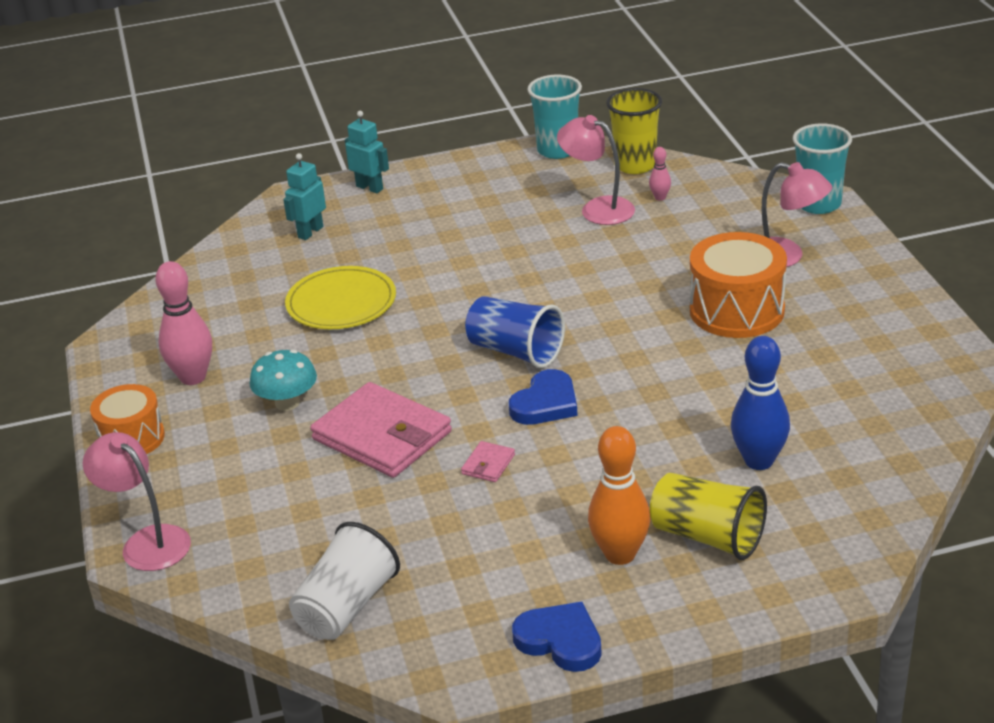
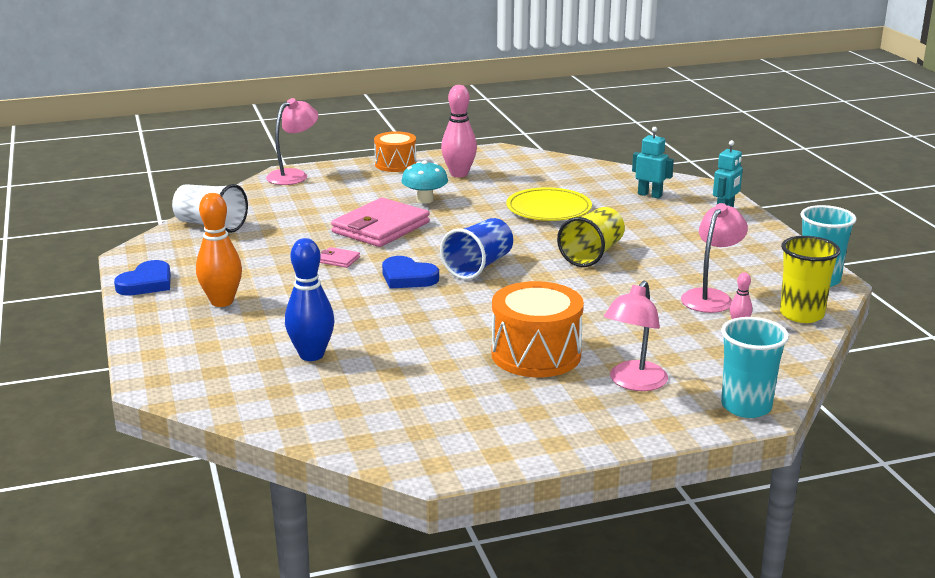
camera: 85 degrees right, 10 degrees down
yellow cup [650,473,767,560] -> yellow cup moved to [557,207,625,267]

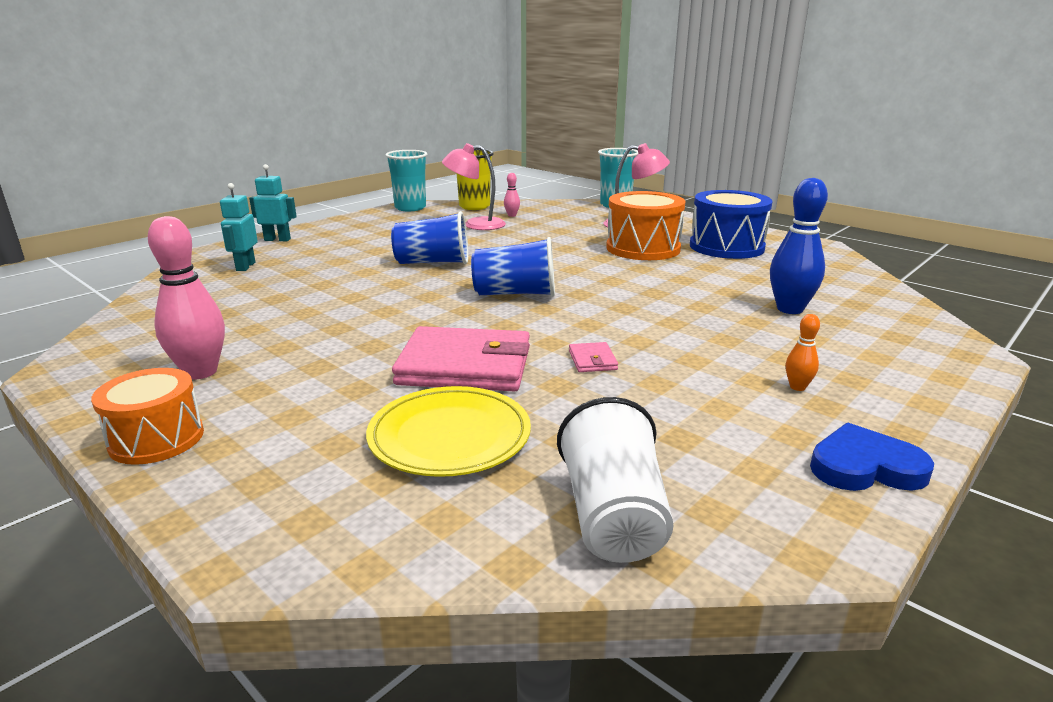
camera: 120 degrees left, 0 degrees up
orange bowling pin [196,193,242,307] -> orange bowling pin [786,314,820,391], size x0.48
pink lamp [266,98,318,185] -> none
blue heart [382,256,439,289] -> none
turquoise mushroom [402,160,448,203] -> none
yellow plate [506,187,592,221] -> yellow plate moved to [366,386,531,477]
yellow cup [557,207,625,267] -> blue cup [391,211,468,264]
none -> blue drum [690,190,773,259]

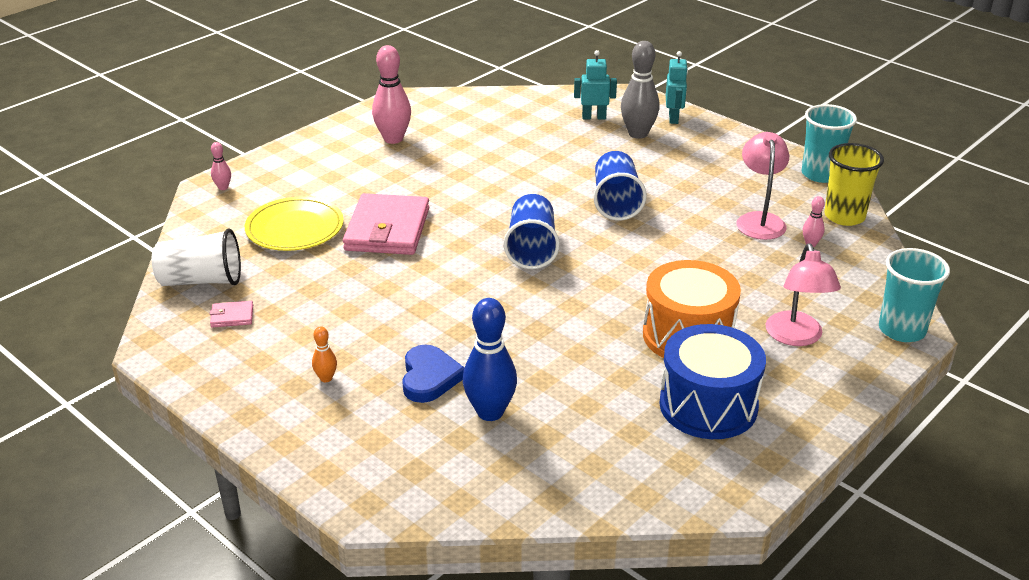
camera: 90 degrees right, 10 degrees up
orange drum [91,368,204,465] -> none
pink wallet [569,342,618,372] -> pink wallet moved to [210,301,253,328]
blue heart [810,423,934,491] -> blue heart moved to [402,344,464,403]
none -> pink bowling pin [211,142,231,190]
none -> grey bowling pin [621,41,660,139]

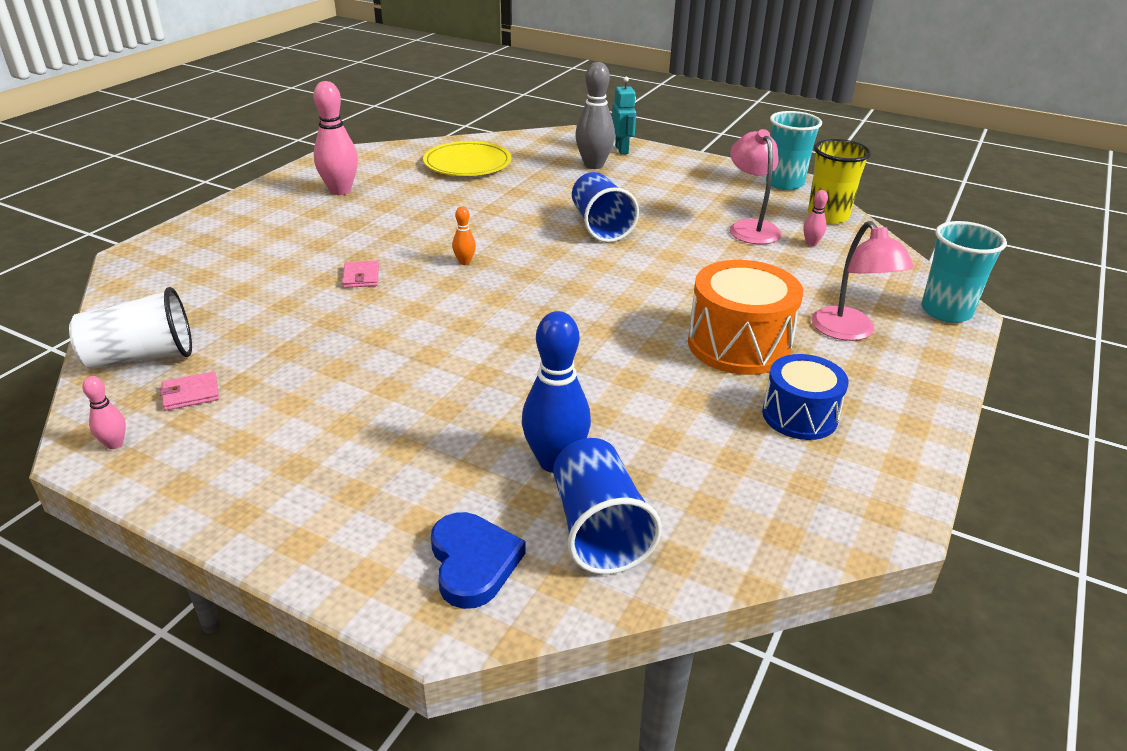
camera: 15 degrees left, 0 degrees up
pink bowling pin [211,142,231,190] -> pink bowling pin moved to [82,376,126,449]
yellow plate [245,197,344,251] -> yellow plate moved to [423,141,512,176]
orange bowling pin [312,326,337,382] -> orange bowling pin moved to [452,207,476,265]
pink wallet [343,193,429,255] -> pink wallet [342,261,379,288], size x0.41
blue heart [402,344,464,403] -> blue heart moved to [431,512,526,609]
blue cup [504,194,560,269] -> blue cup moved to [553,438,662,574]
turquoise robot [574,50,617,120] -> none
blue drum [659,324,766,439] -> blue drum [762,354,849,440], size x0.65

